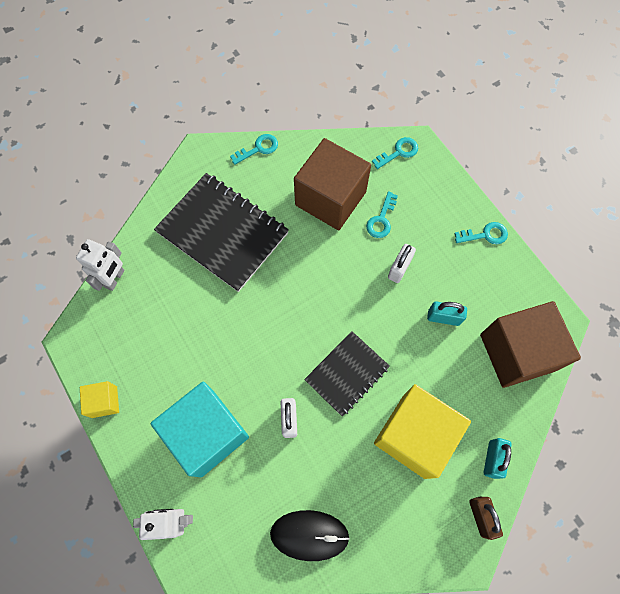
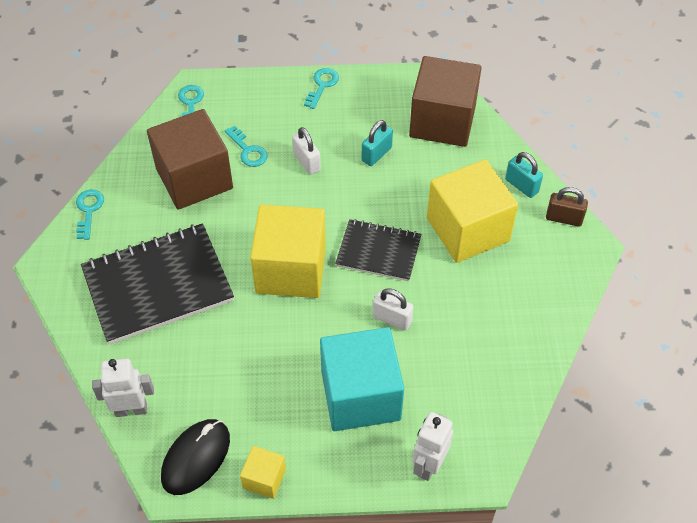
camera: 60 degrees left, 15 degrees down
white robot [76,239,124,291] -> white robot turned 60 degrees counterclockwise [92,359,154,417]
black mouse [270,510,350,561] -> black mouse moved to [161,419,230,495]
black notebook [304,331,390,416] -> black notebook turned 60 degrees counterclockwise [335,219,421,282]
none -> yellow cube [250,204,326,298]

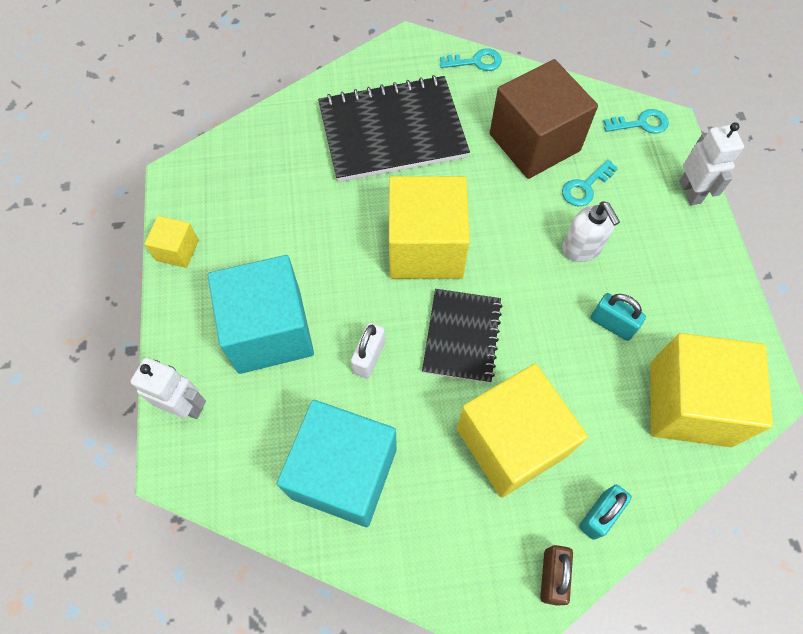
camera: 85 degrees right, 10 degrees up
black notebook [81,223,234,345] -> black notebook turned 75 degrees counterclockwise [318,75,470,182]
white robot [92,359,154,417] -> white robot moved to [679,122,744,205]
black mouse [161,419,230,495] -> none
white padlock [292,127,321,175] -> white soap dispenser [562,201,620,262]
turquoise key [304,68,339,109] -> none
brown cube [409,56,482,147] -> yellow cube [650,333,773,447]
none -> turquoise cube [277,400,397,527]

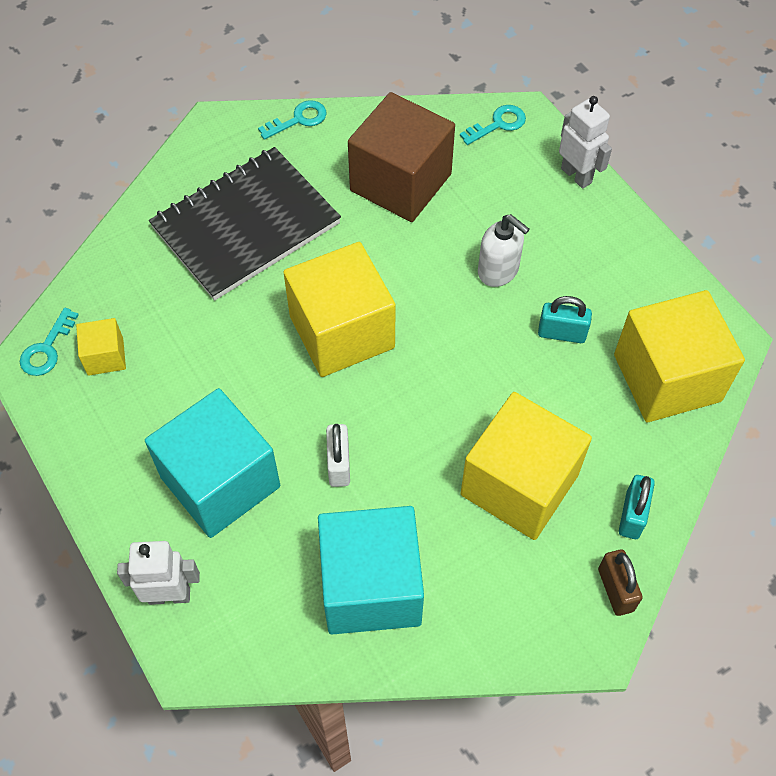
camera: 25 degrees left, 5 degrees down
yellow cube [145,216,199,268] -> yellow cube moved to [76,318,126,376]
black notebook [422,289,503,383] -> none
turquoise key [562,159,618,206] -> turquoise key moved to [20,308,79,376]

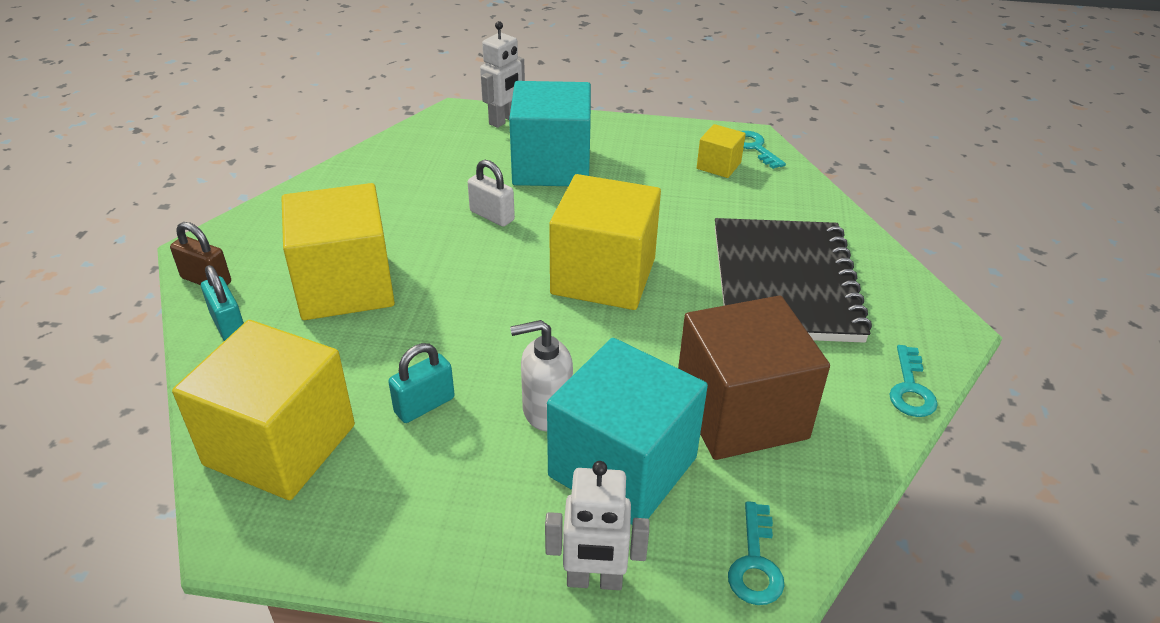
camera: 130 degrees right, 20 degrees down
turquoise cube [318,506,424,634] -> turquoise cube moved to [547,338,708,525]

